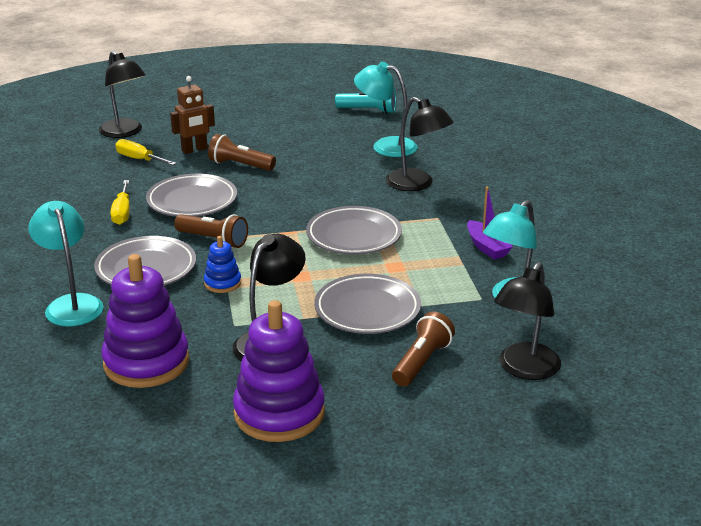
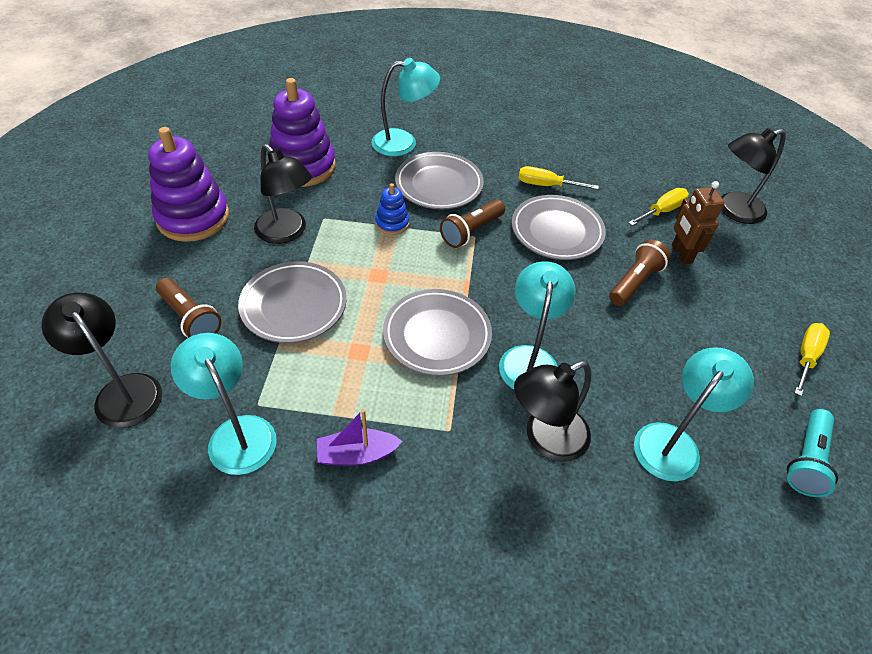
camera: 105 degrees right, 20 degrees up
none -> turquoise lamp [499,261,575,389]
none -> yellow screwdriver [795,323,830,396]

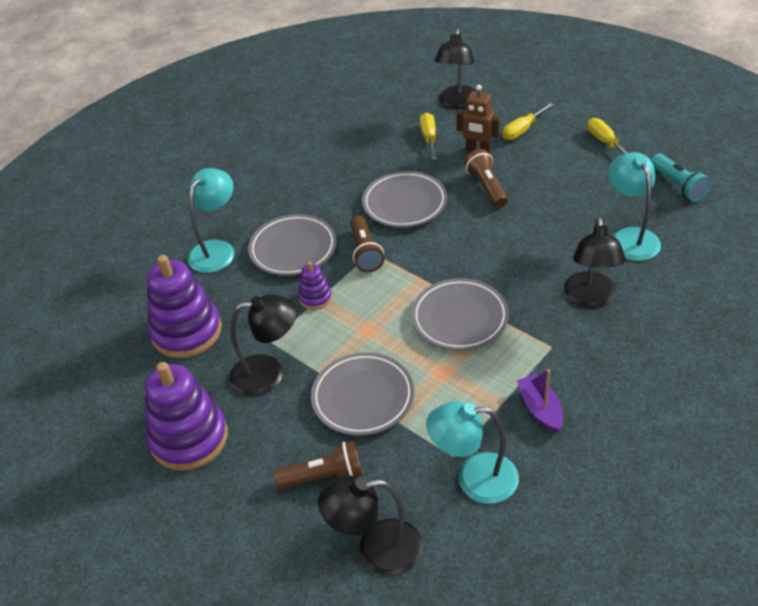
camera: 50 degrees left, 5 degrees down
purple boat [317,409,402,465] -> purple boat turned 135 degrees clockwise [517,369,563,433]
blue stacking toy [375,183,409,235] -> purple stacking toy [298,261,332,310]
turquoise lamp [499,261,575,389] -> none
yellow screwdriver [519,166,599,190] -> yellow screwdriver moved to [502,102,554,140]

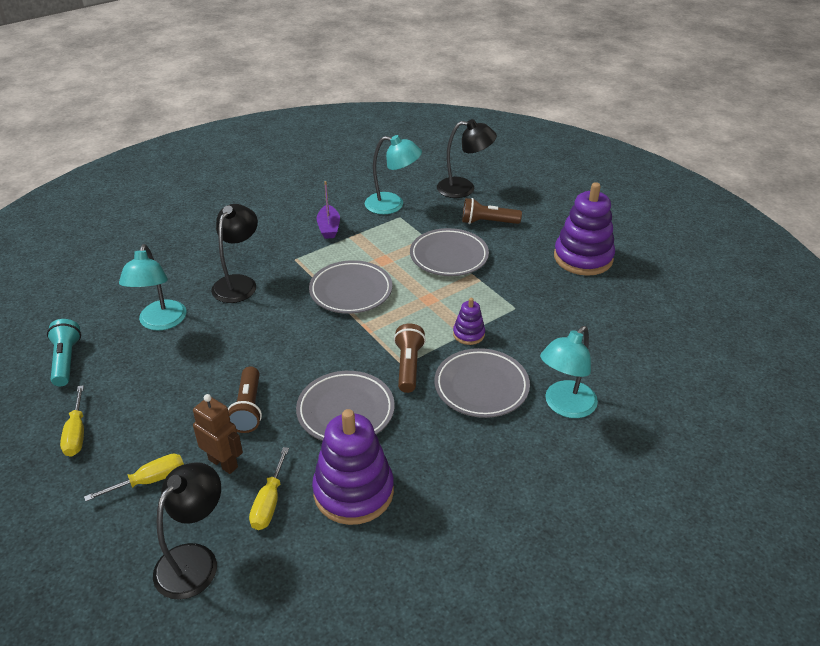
camera: 170 degrees left, 5 degrees down
purple stacking toy [147,255,222,358] -> purple stacking toy moved to [312,409,394,525]
black lamp [229,294,297,396] -> none

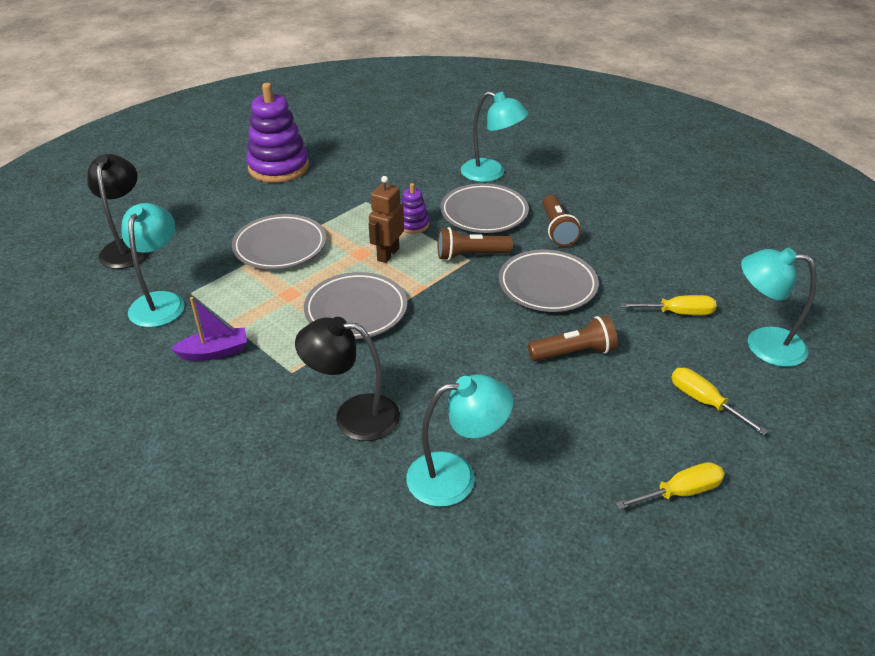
camera: 100 degrees left, 0 degrees up
turquoise flashlight [47,319,81,386] -> none
black lamp [153,462,221,600] -> turquoise lamp [741,248,817,367]
brown robot [193,394,243,474] -> brown robot moved to [369,176,404,263]
purple stacking toy [312,409,394,525] -> none
brown flashlight [462,198,522,224] -> brown flashlight moved to [543,195,581,246]

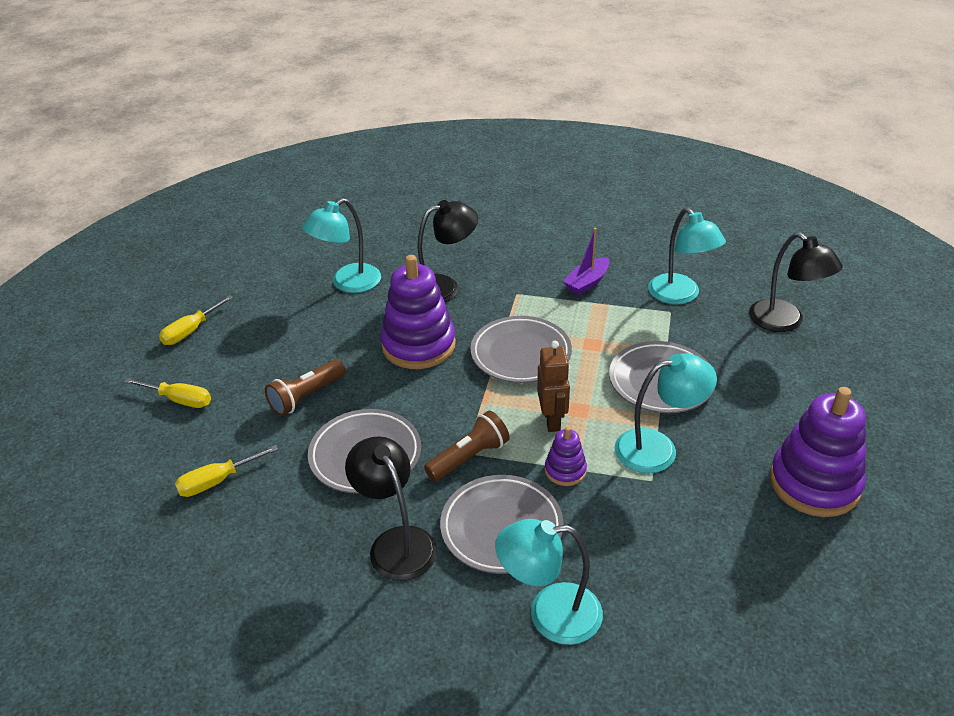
camera: 150 degrees right, 0 degrees up
brown flashlight [543,195,581,246] -> black lamp [345,436,437,581]
turquoise lamp [741,248,817,367] -> turquoise lamp moved to [615,353,717,473]
none -> purple stacking toy [380,255,456,369]

